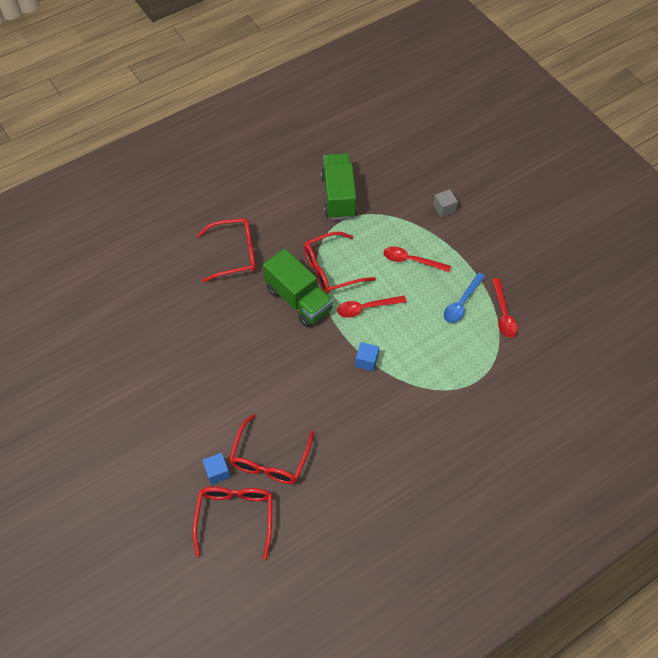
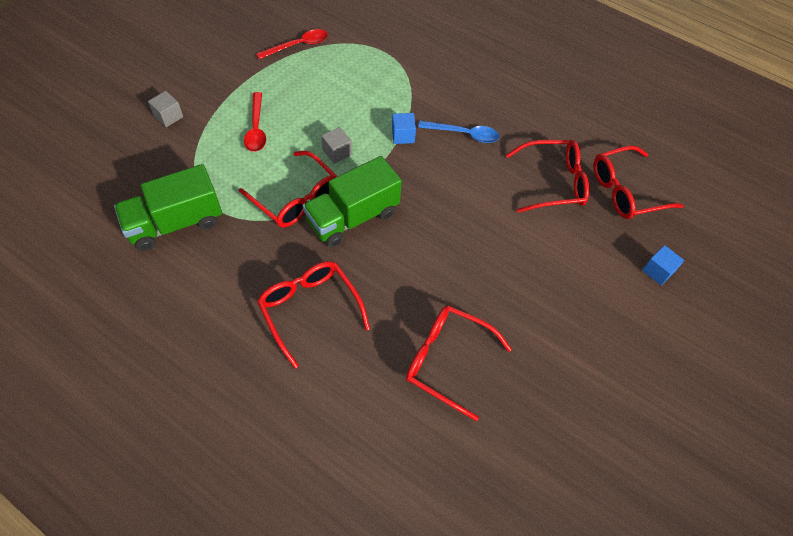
camera: 115 degrees left, 0 degrees up
blue cube [202,453,230,485] -> blue cube moved to [642,245,684,285]
green truck [263,249,333,327] -> green truck turned 150 degrees counterclockwise [303,156,402,247]
red spoon [337,296,407,318] -> grey cube [321,127,352,164]
blue spoon [444,272,486,323] -> blue spoon moved to [418,121,499,143]
none -> red glasses [406,306,512,421]

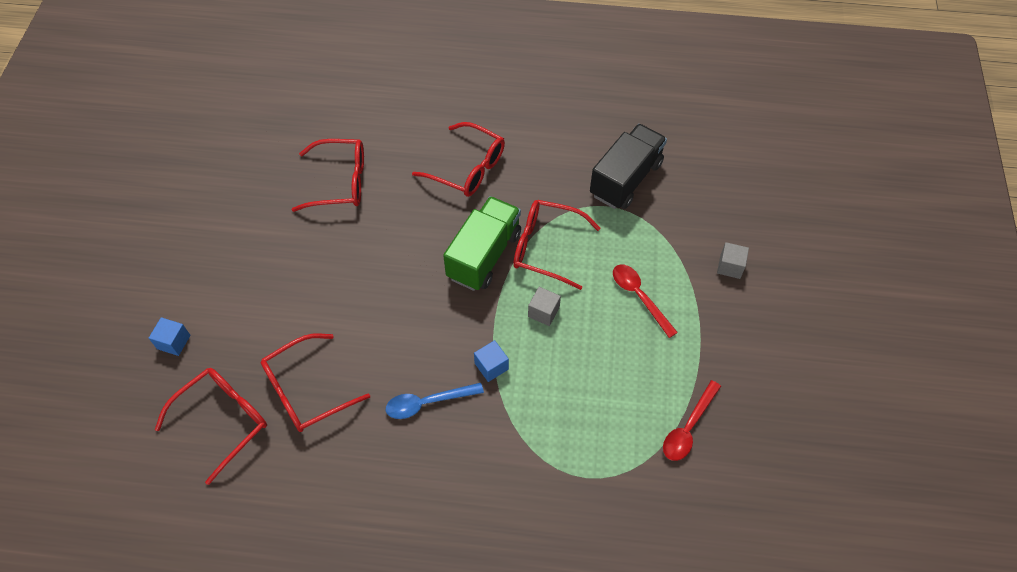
camera: 155 degrees right, 0 degrees up
green truck [114,164,222,251] -> black truck [590,124,667,209]

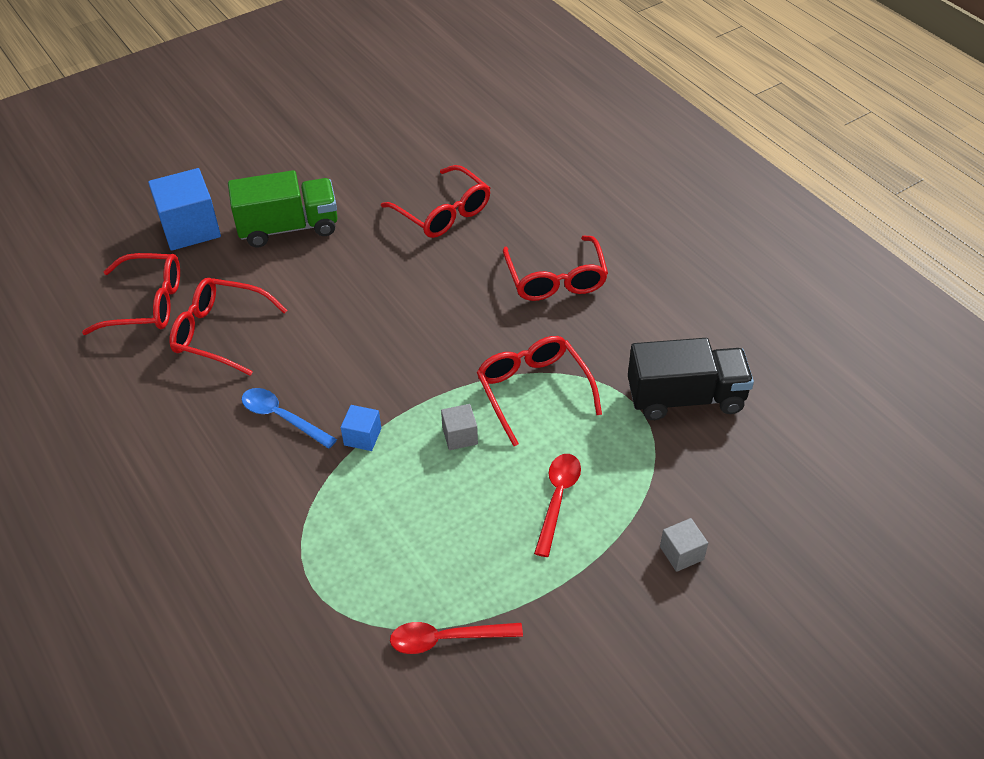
camera: 50 degrees right, 10 degrees down
blue cube [149,317,190,356] -> blue cube [148,168,221,251], size x2.01
green truck [443,196,521,291] -> green truck moved to [228,170,338,247]

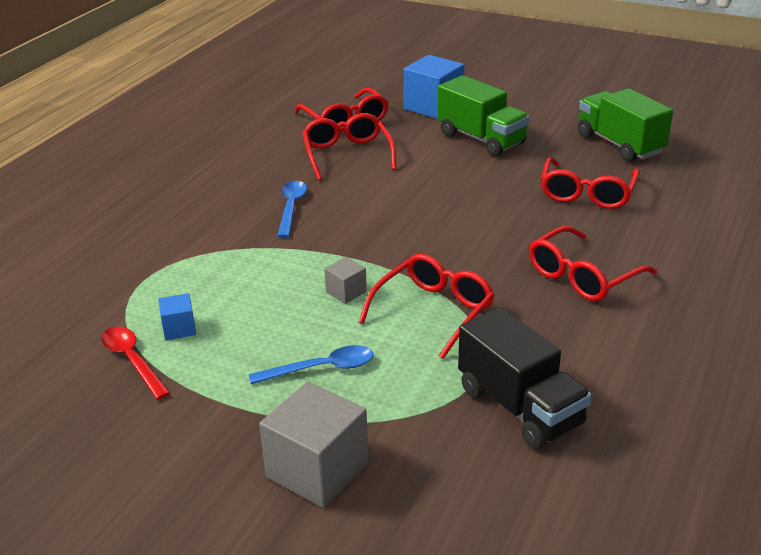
camera: 60 degrees right, 15 degrees down
blue cube [341,405,381,451] -> blue cube moved to [158,293,196,340]
red spoon [534,454,581,557] -> blue spoon [249,345,374,384]
grey cube [660,518,708,572] -> grey cube [259,381,369,508], size x2.01
none -> green truck [578,88,673,162]

